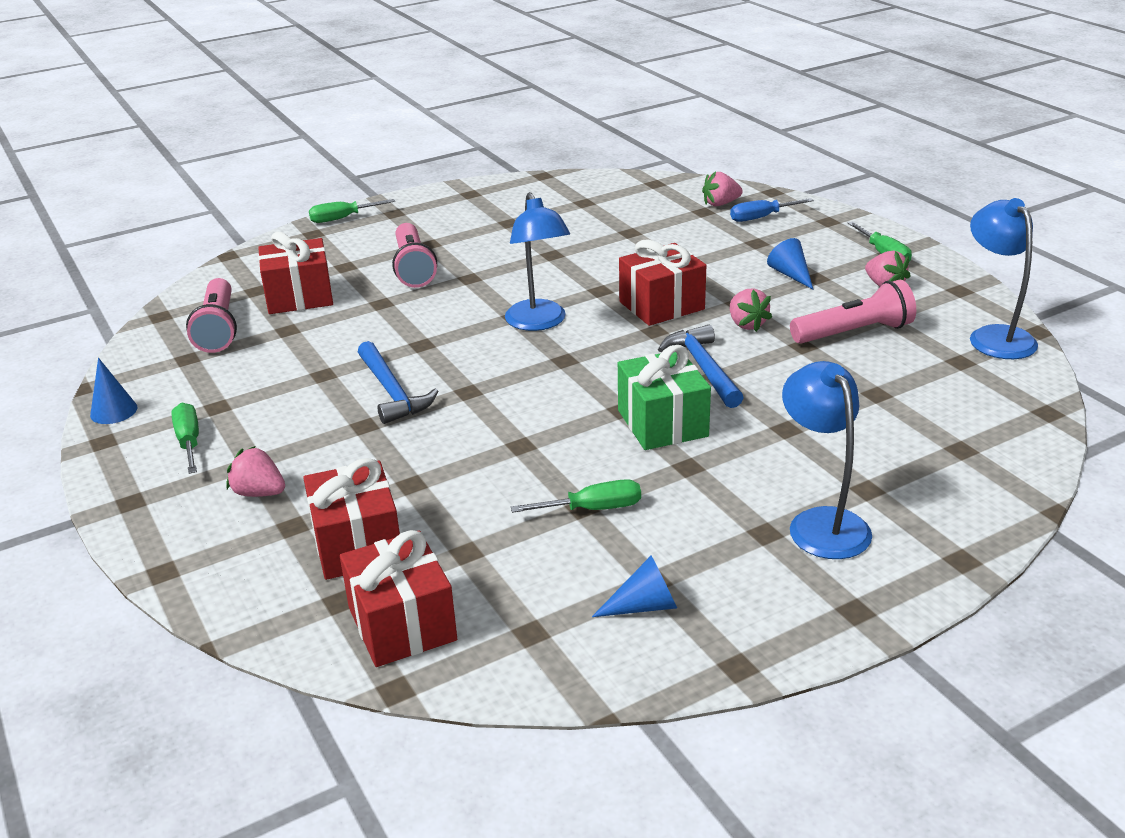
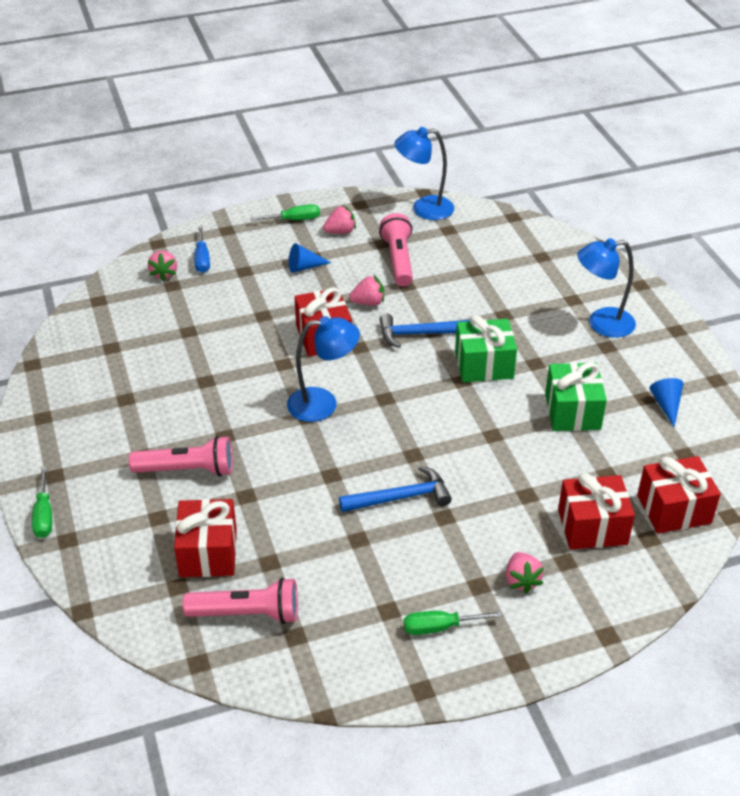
camera: 80 degrees left, 10 degrees up
blue cone [90,358,137,424] -> none
pink strawberry [226,446,285,497] -> pink strawberry turned 45 degrees counterclockwise [506,552,544,594]
green screwdriver [511,479,641,513] -> green gift [545,362,607,431]

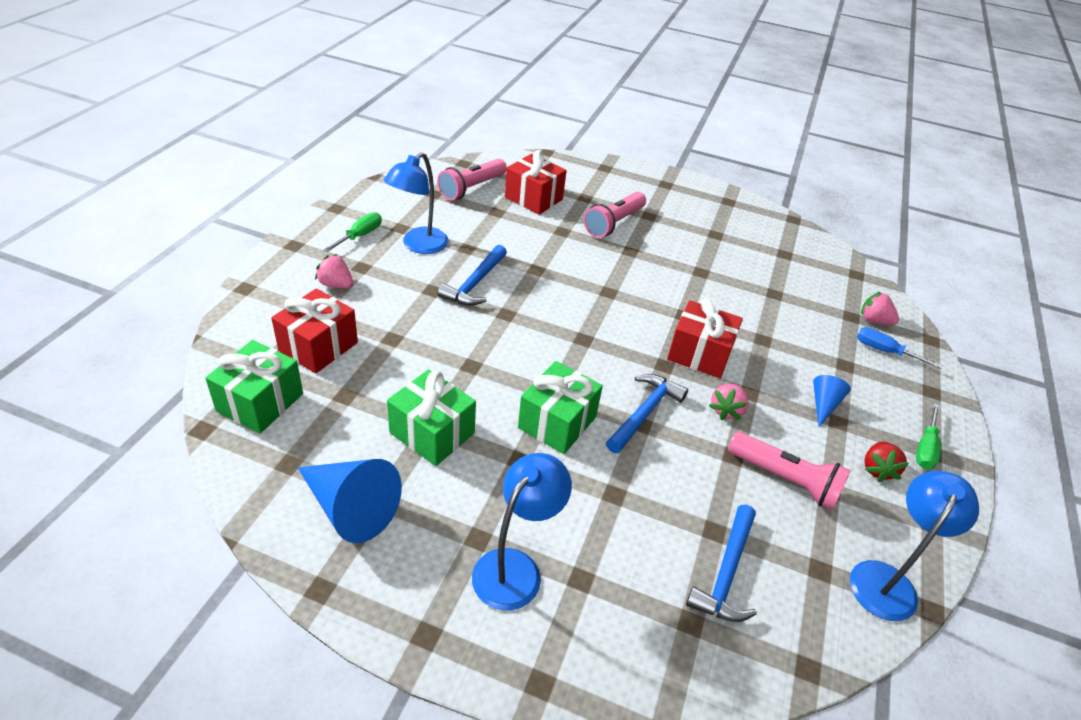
camera: 125 degrees right, 0 degrees up
green screwdriver [32,466,52,538] -> none
blue lamp [287,316,360,422] -> blue lamp moved to [384,152,449,254]
pink strawberry [323,205,356,234] -> red strawberry [864,442,909,482]
red gift [637,456,721,534] -> green gift [205,340,303,434]
blue cone [650,378,683,427] -> blue cone [298,459,402,543], size x1.88
none -> blue hammer [686,505,757,622]

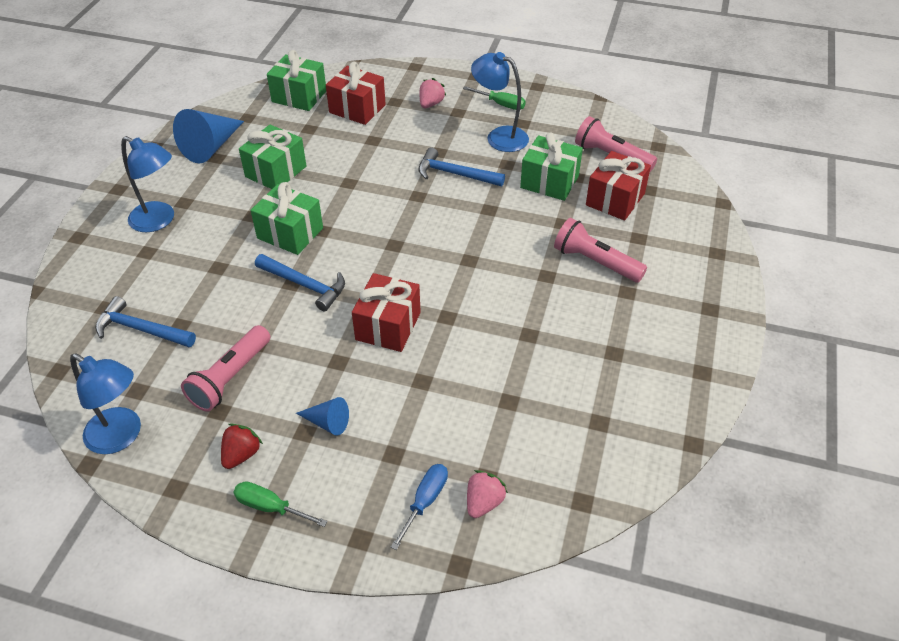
camera: 90 degrees right, 5 degrees up
pink strawberry [709,384,749,420] -> none
red strawberry [864,442,909,482] -> red strawberry turned 105 degrees clockwise [221,424,263,469]
none -> green gift [520,132,583,201]

